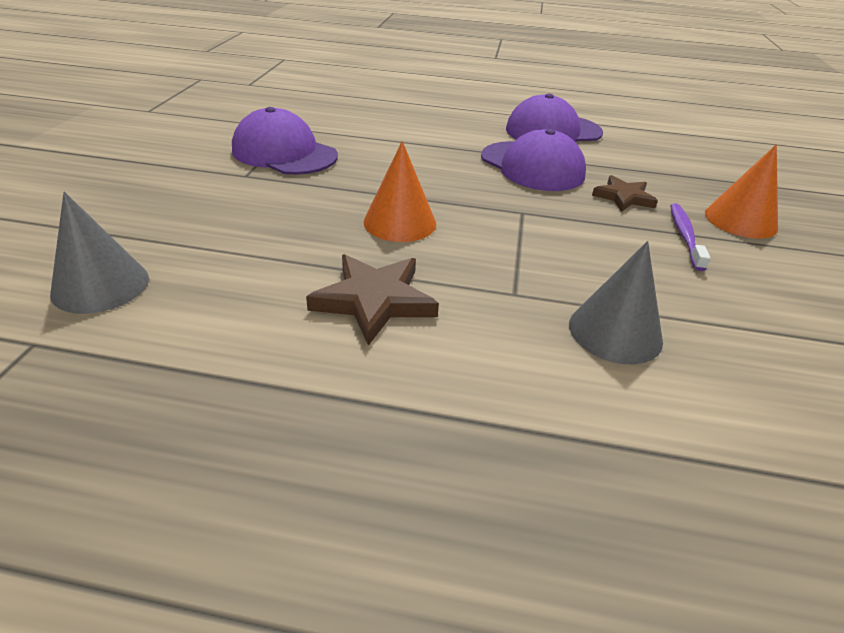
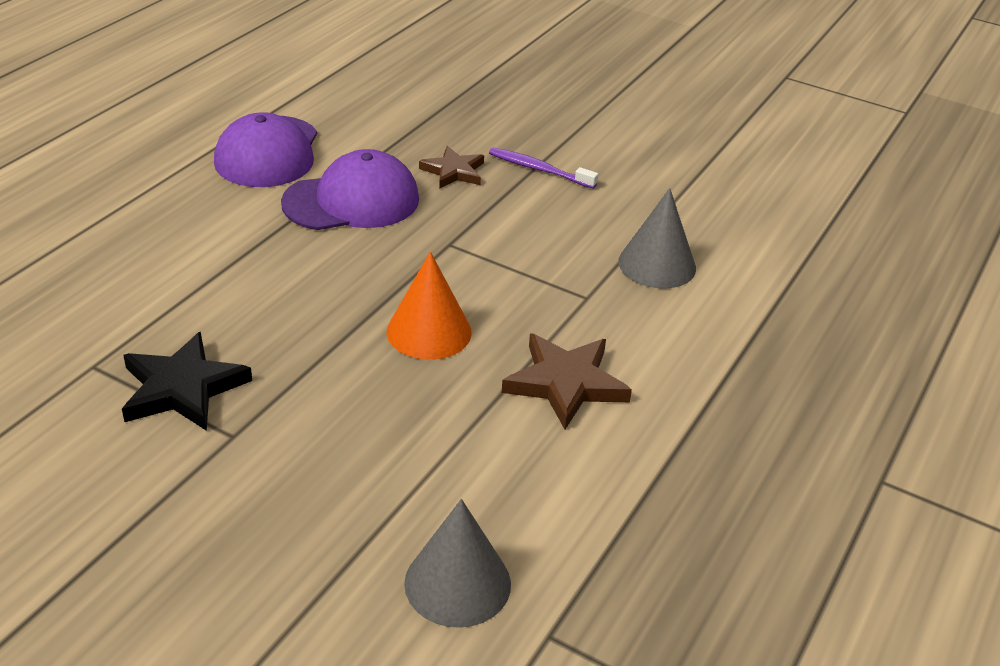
camera: 70 degrees left, 0 degrees up
purple cap [232,107,338,175] -> black star [122,332,252,431]
orange cone [705,144,778,239] -> none

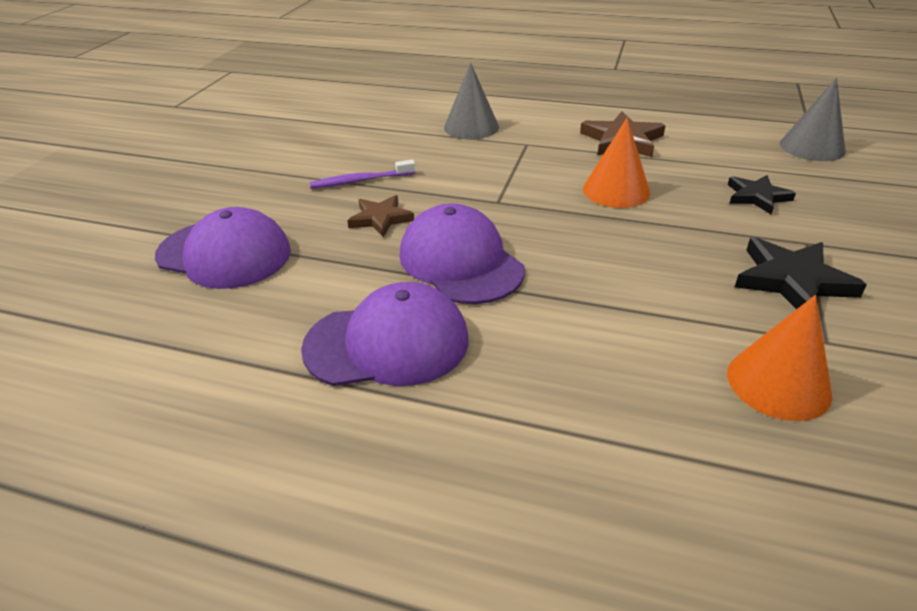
camera: 100 degrees left, 0 degrees up
purple toothbrush [489,148,598,189] -> purple toothbrush turned 60 degrees clockwise [309,160,415,189]
none -> purple cap [155,207,291,289]
none -> orange cone [727,295,832,421]
none -> black star [728,175,796,214]

